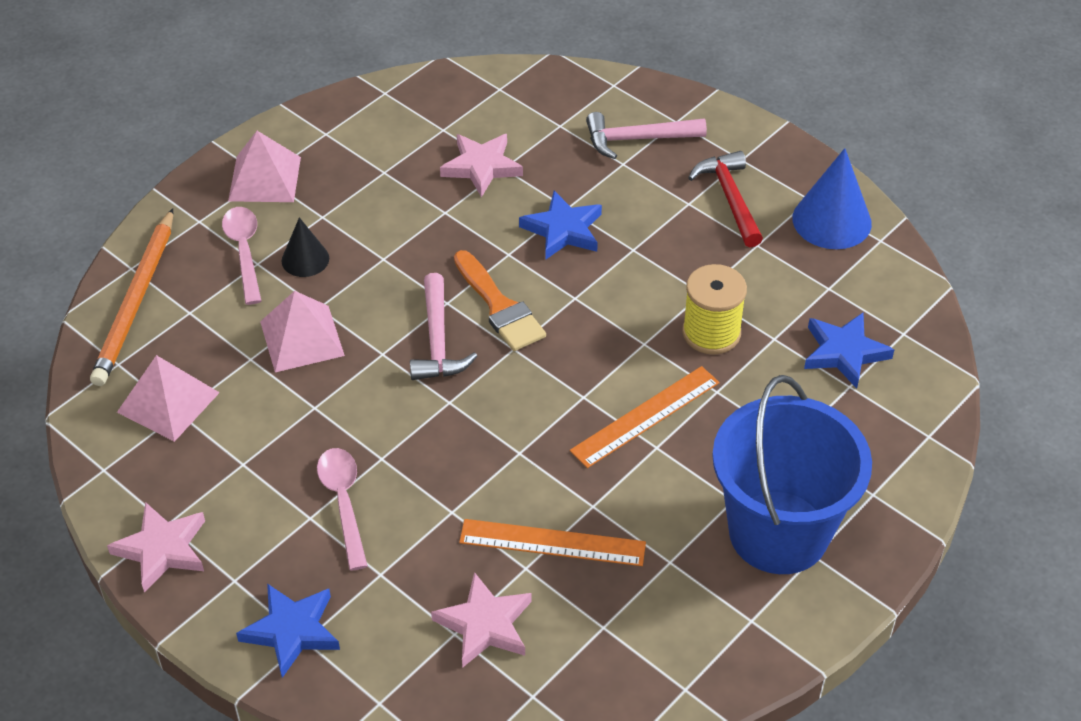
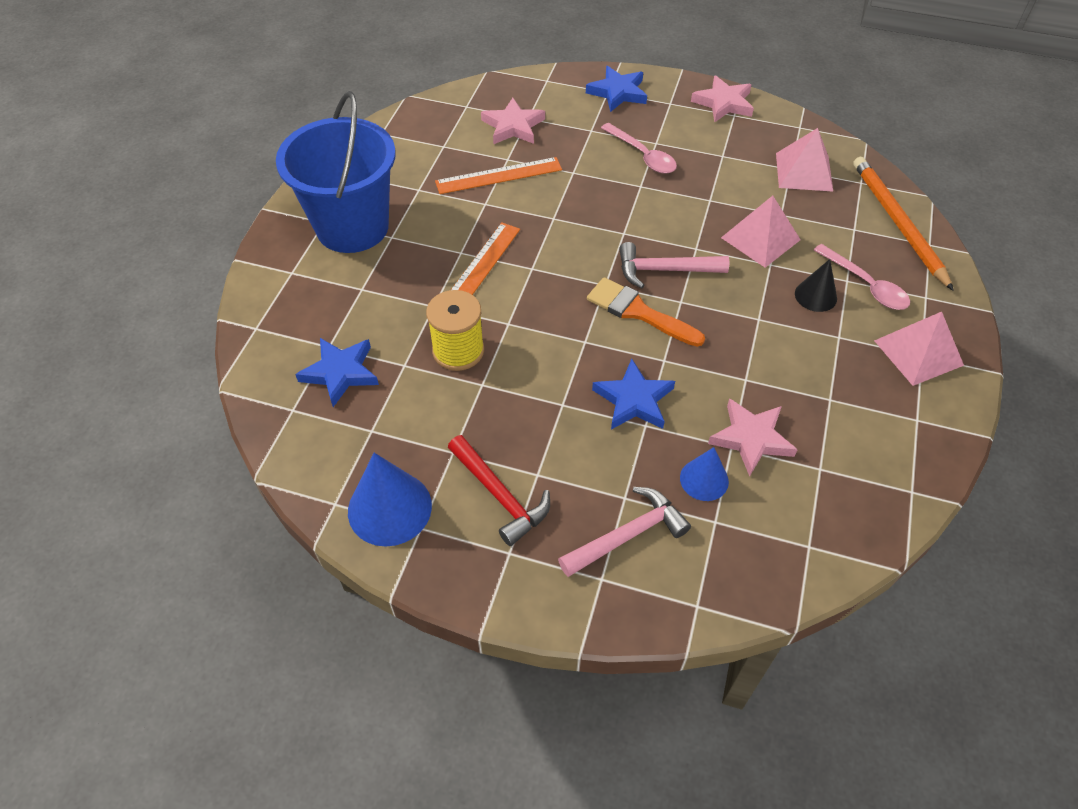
camera: 155 degrees right, 5 degrees up
pink hammer [410,273,477,380] -> pink hammer turned 60 degrees counterclockwise [619,242,729,288]
none -> blue cone [680,447,729,501]

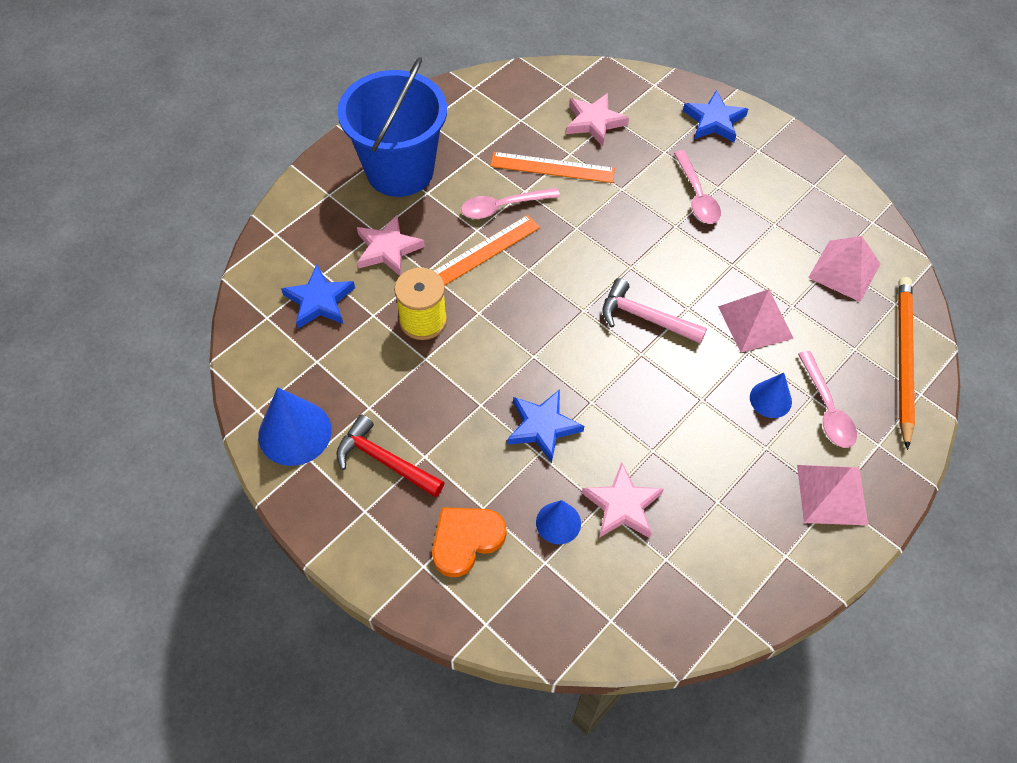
camera: 25 degrees right, 5 degrees up
red hammer [448,435,550,546] -> red hammer turned 135 degrees clockwise [337,414,445,497]
pink hammer [558,487,691,577] -> orange heart [432,507,507,577]
orange brush [587,277,705,347] -> none
pink star [691,75,754,122] -> pink star moved to [357,215,425,276]
black cone [795,259,837,312] -> blue cone [750,373,792,418]
none -> pink spoon [461,188,560,219]

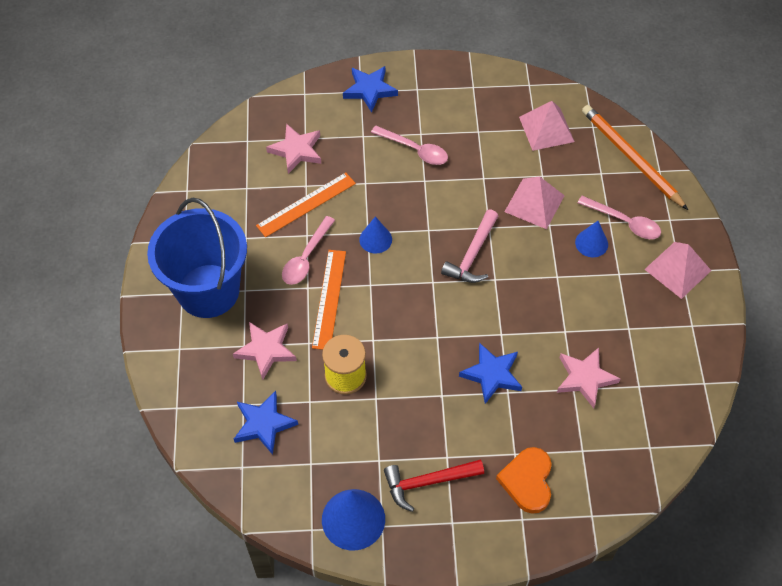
camera: 45 degrees left, 0 degrees up
blue cone [536,500,581,544] -> blue cone moved to [359,216,392,253]
pink hammer [602,278,707,344] -> pink hammer turned 45 degrees counterclockwise [441,210,498,283]

